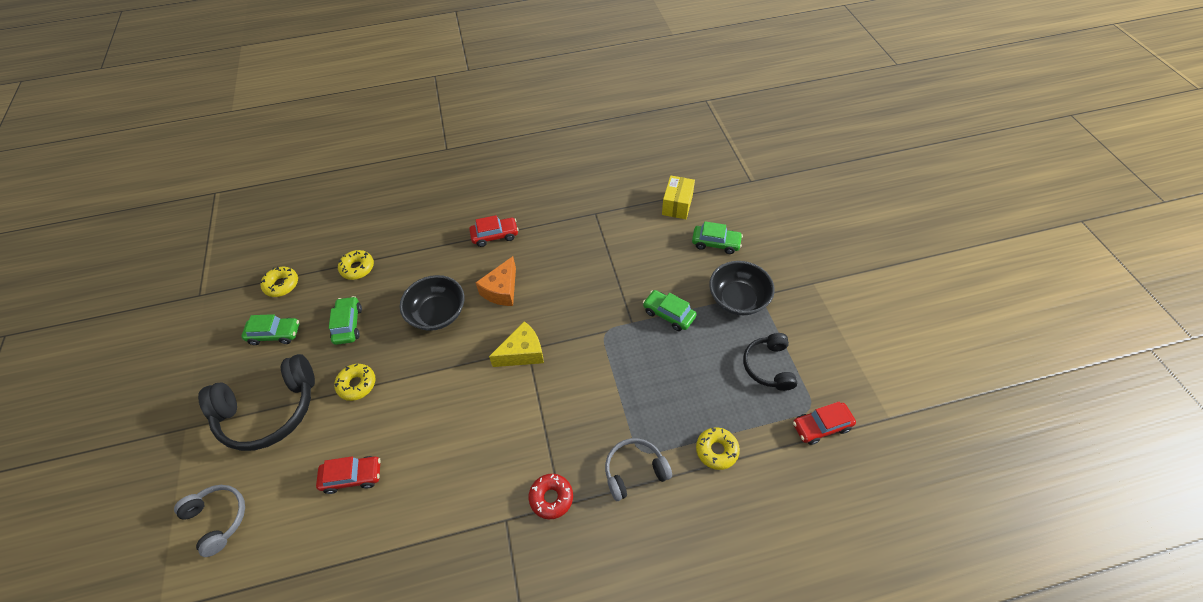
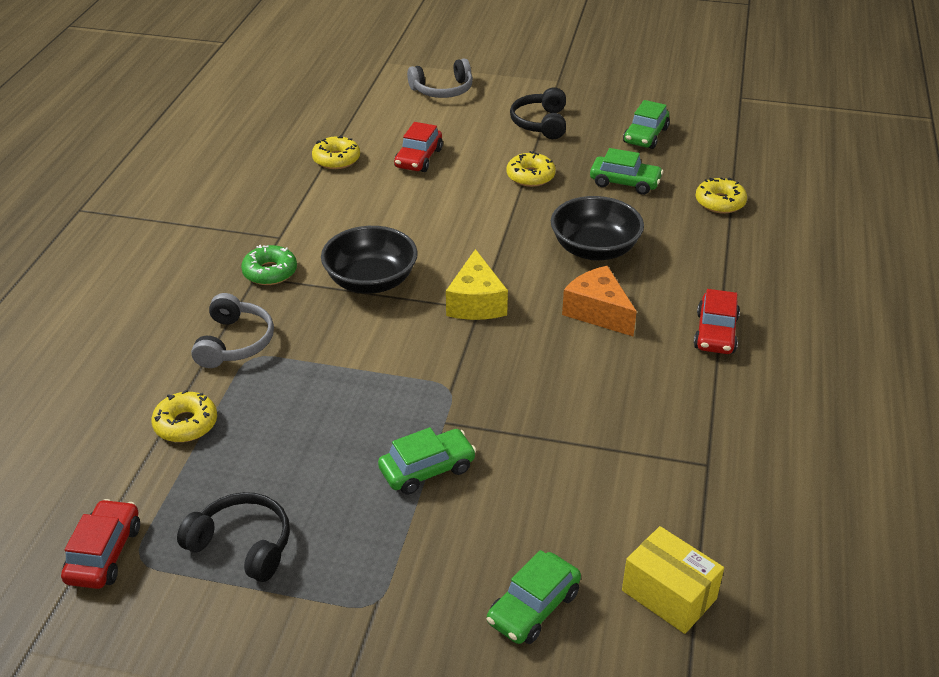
camera: 115 degrees right, 15 degrees down
black headphones [198,354,315,451] -> black headphones [510,87,566,139], size x0.58
yellow donut [260,267,298,297] -> yellow donut moved to [312,135,360,169]
red donut [529,474,573,519] -> green donut [241,245,297,285]
black bowl [709,261,775,315] -> black bowl moved to [321,226,418,294]

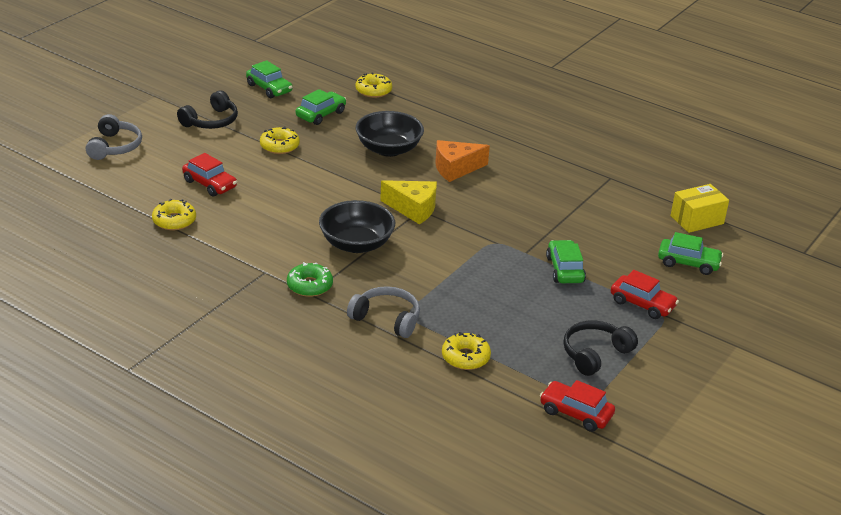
camera: 70 degrees left, 5 degrees down
green car [487,550,581,644] -> green car turned 45 degrees counterclockwise [658,232,723,275]
black headphones [510,87,566,139] -> black headphones turned 75 degrees counterclockwise [177,90,238,129]
red car [694,289,740,354] -> red car moved to [611,270,679,319]

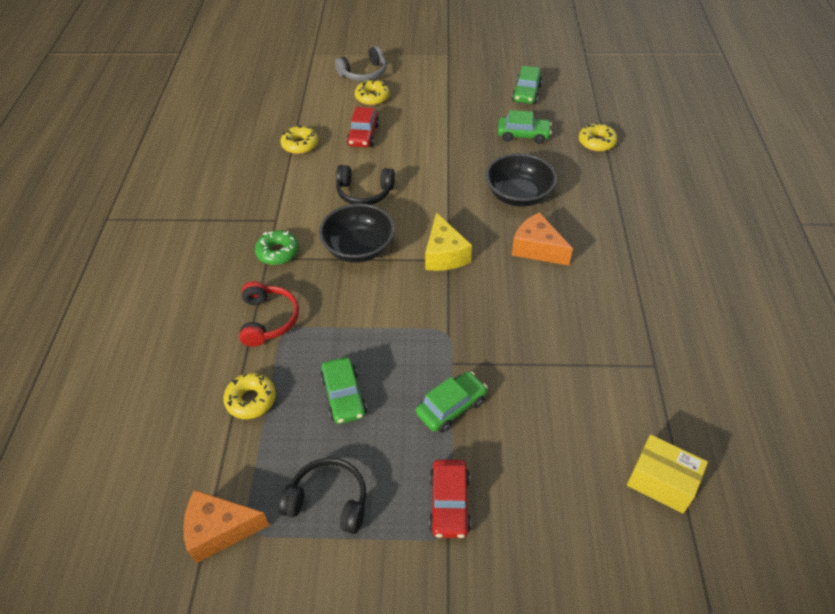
camera: 60 degrees right, 15 degrees up
black headphones [177,90,238,129] -> black headphones moved to [336,165,395,205]
yellow donut [260,126,300,154] -> yellow donut moved to [355,79,390,105]
grey headphones [347,286,420,338] -> red headphones [239,281,299,347]
red car [540,380,615,432] -> orange cheese [183,490,270,563]
green car [658,232,723,275] -> green car moved to [320,357,367,424]

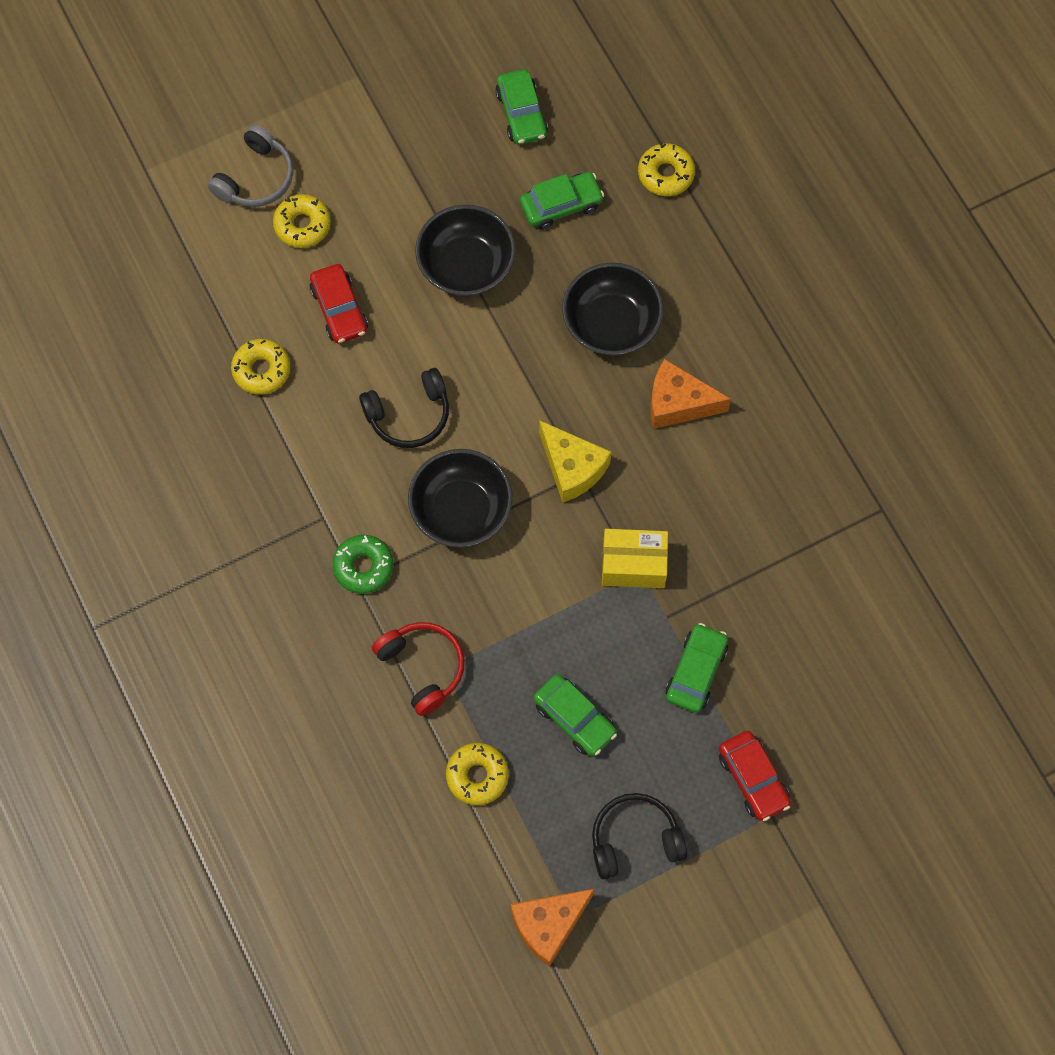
camera: 30 degrees left, 20 degrees up
yellow box [627,435,708,514] -> yellow box moved to [602,529,668,588]
none -> black bowl [415,205,516,296]

